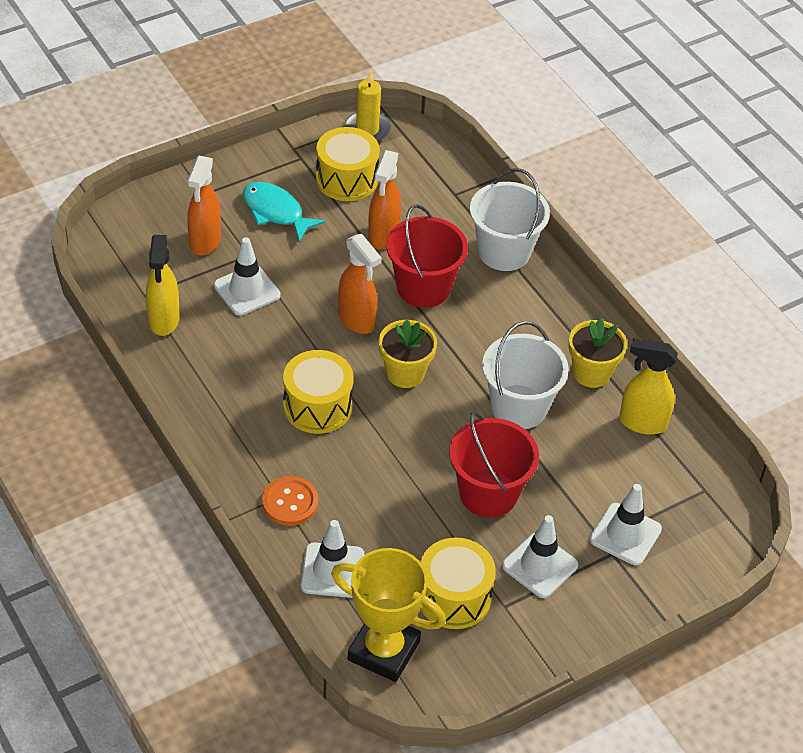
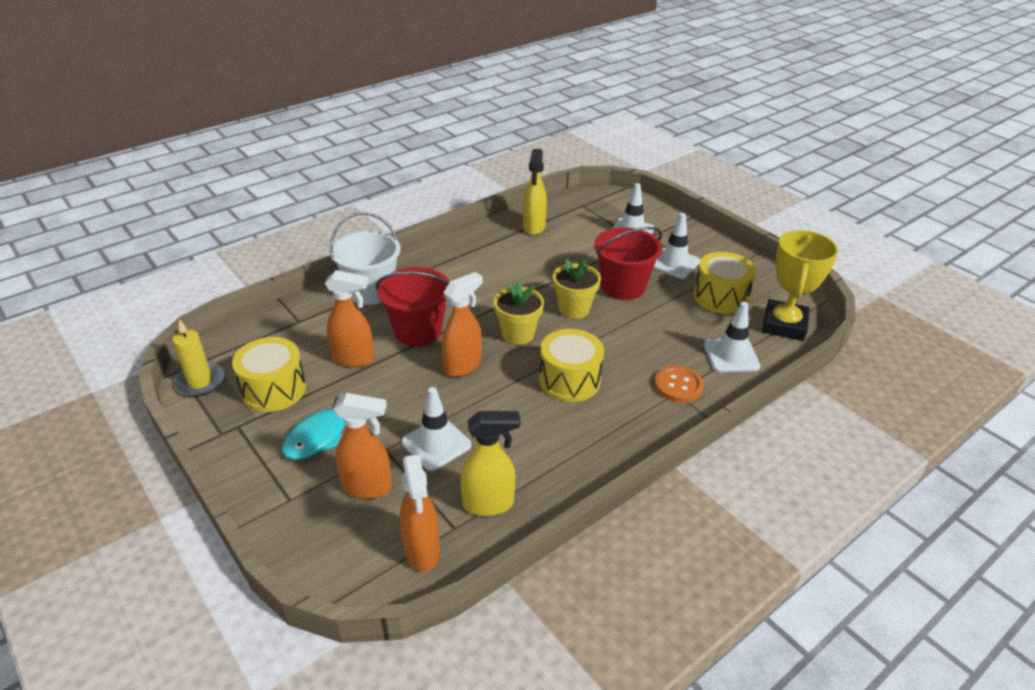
camera: 95 degrees left, 10 degrees down
white bucket [482,321,569,429] -> none
yellow flower pot [569,318,627,388] -> yellow flower pot moved to [553,259,601,319]
none -> orange spray bottle [400,454,440,571]

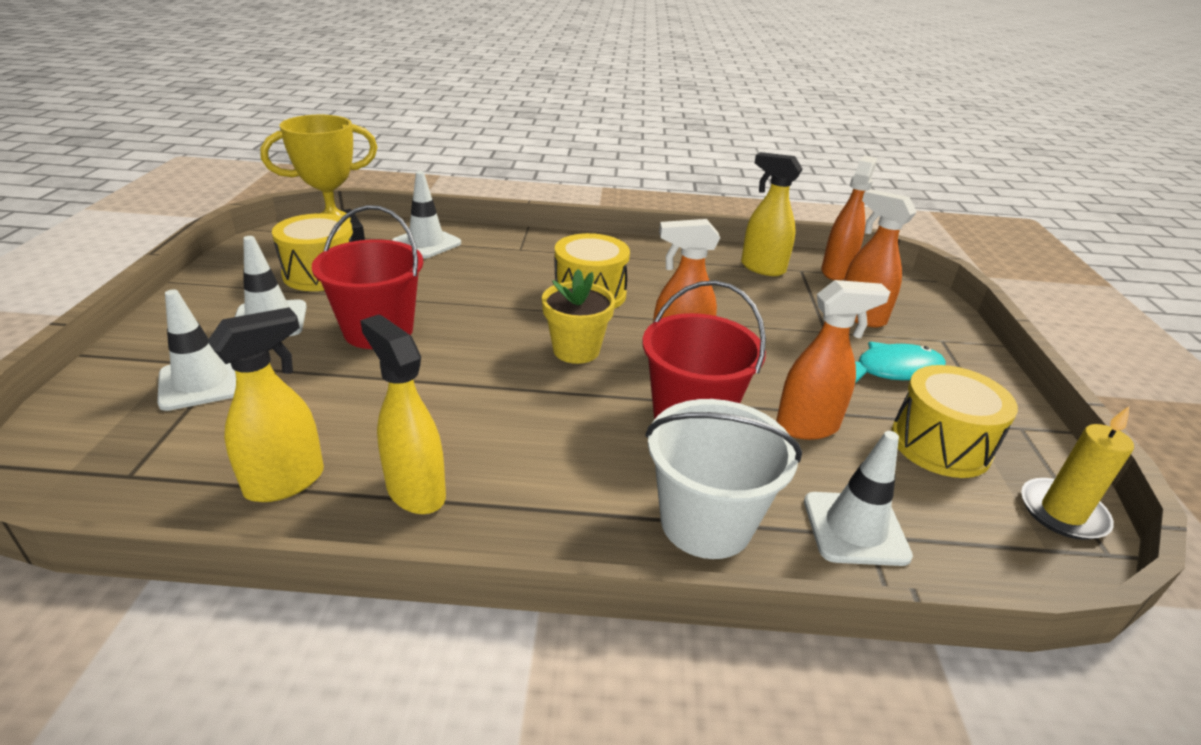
camera: 140 degrees left, 5 degrees down
orange spray bottle [325,270,374,367] -> orange spray bottle turned 120 degrees clockwise [776,280,890,440]
white traffic cone [402,387,471,471] -> white traffic cone moved to [804,431,913,566]
yellow flower pot [553,259,601,319] -> none
orange button [654,366,704,403] -> none
none -> yellow spray bottle [360,314,446,514]

